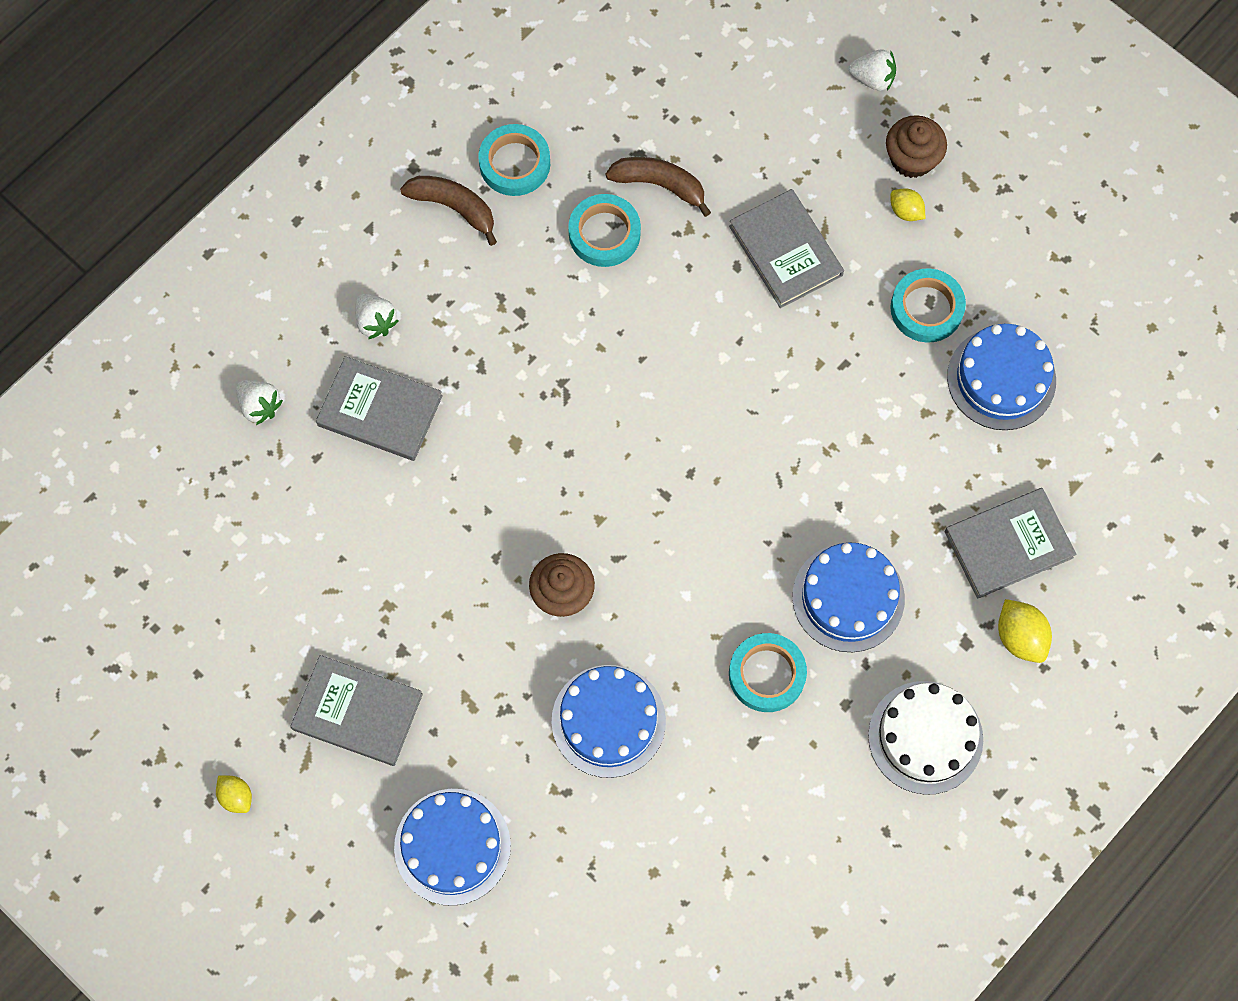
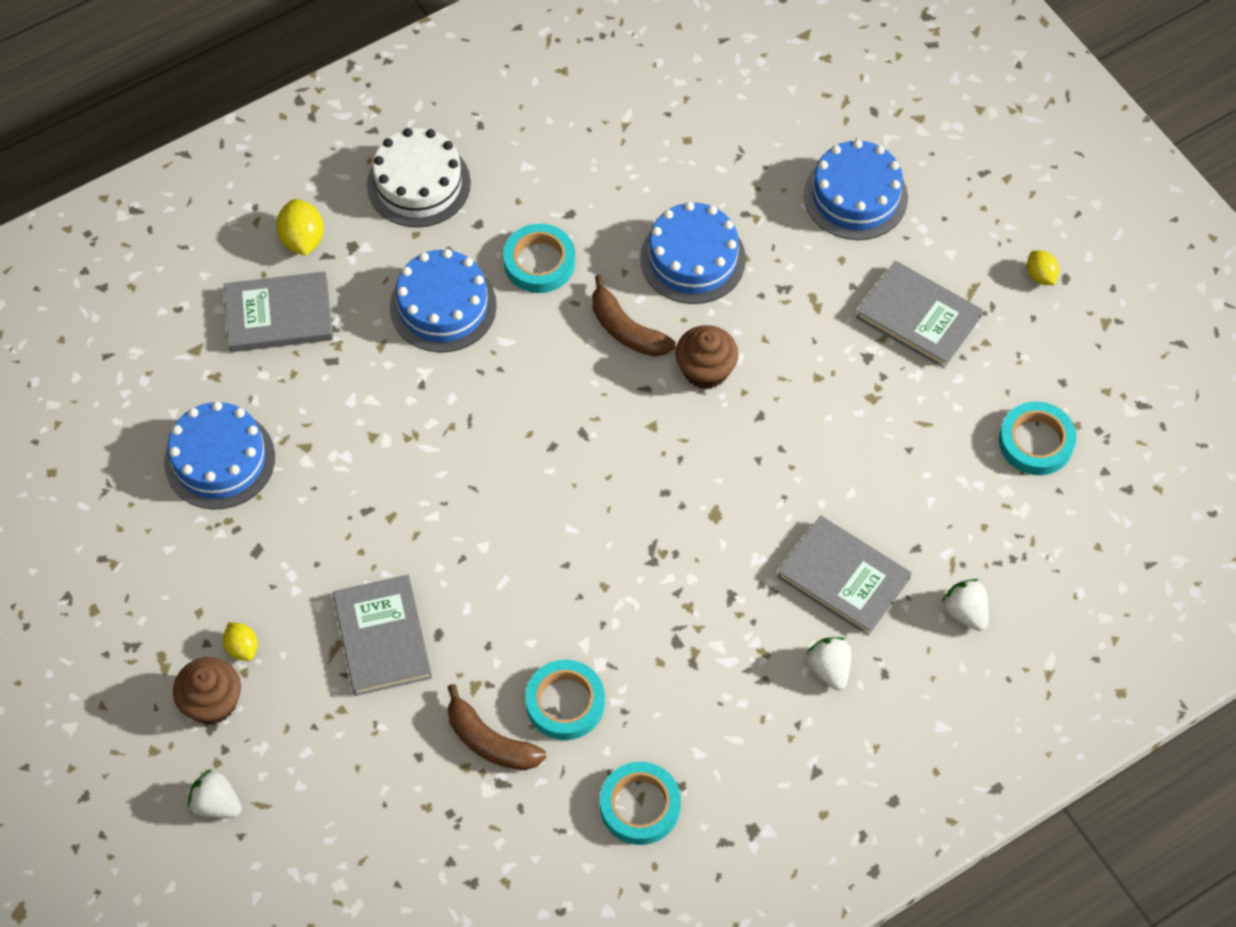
camera: 165 degrees left, 10 degrees down
brown banana [400,176,497,246] -> brown banana moved to [592,275,676,357]
turquoise tape [890,268,966,343] -> turquoise tape moved to [999,402,1076,475]

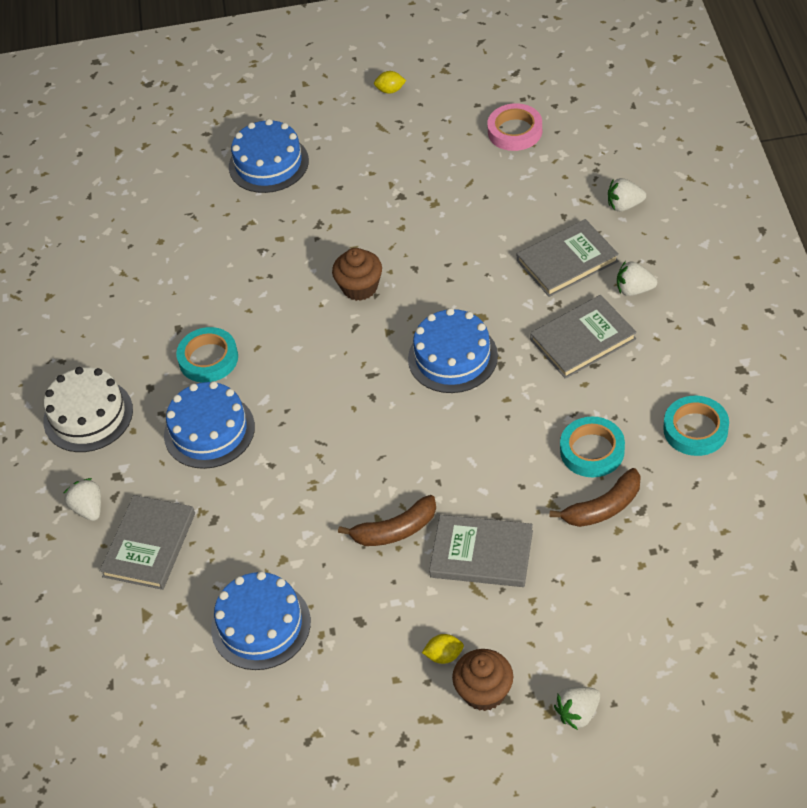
camera: 60 degrees left, 10 degrees down
yellow lemon [276,199,324,256] -> white strawberry [64,478,101,521]
brown banana [592,275,676,357] -> brown banana moved to [338,495,436,546]
blue cake [640,202,746,304] -> blue cake moved to [408,308,498,393]
grey book [856,261,983,368] -> grey book moved to [530,295,637,379]
turquoise tape [999,402,1076,475] -> pink tape [487,103,542,151]

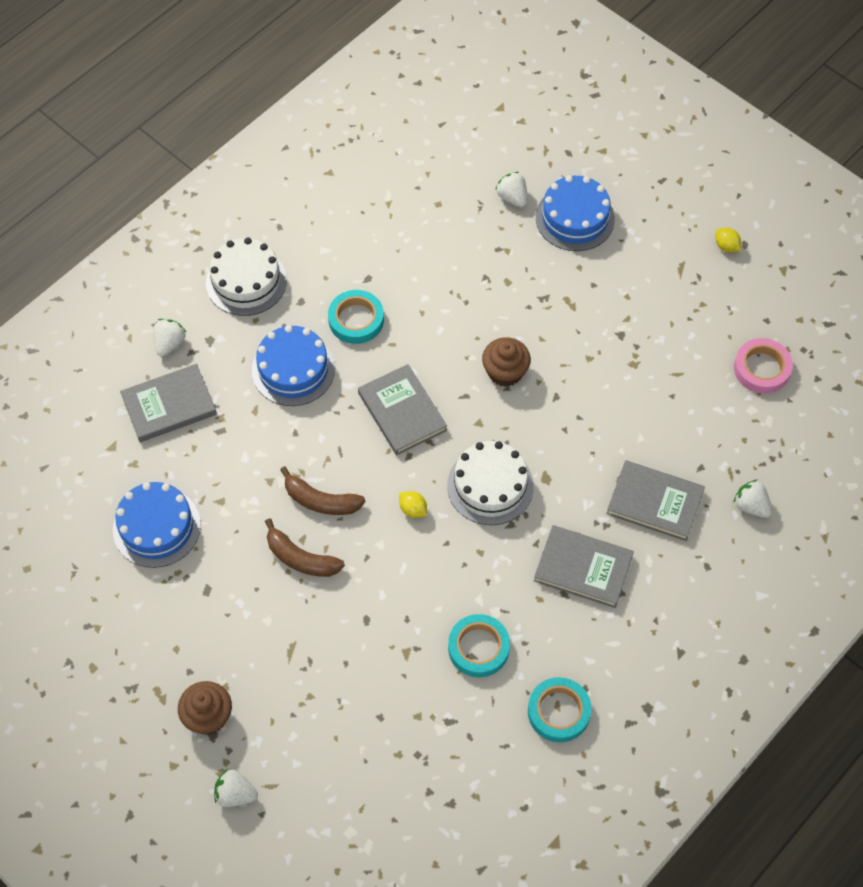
camera: 45 degrees right, 10 degrees up
blue cake [408,308,498,393] -> white cake [447,441,534,525]
yellow lemon [422,634,464,664] -> yellow lemon moved to [399,491,427,518]
grey book [429,515,533,587] -> grey book moved to [358,364,447,455]
brown banana [549,468,641,527] -> brown banana moved to [280,466,365,515]
white strawberry [617,261,657,296] -> white strawberry moved to [495,172,527,207]

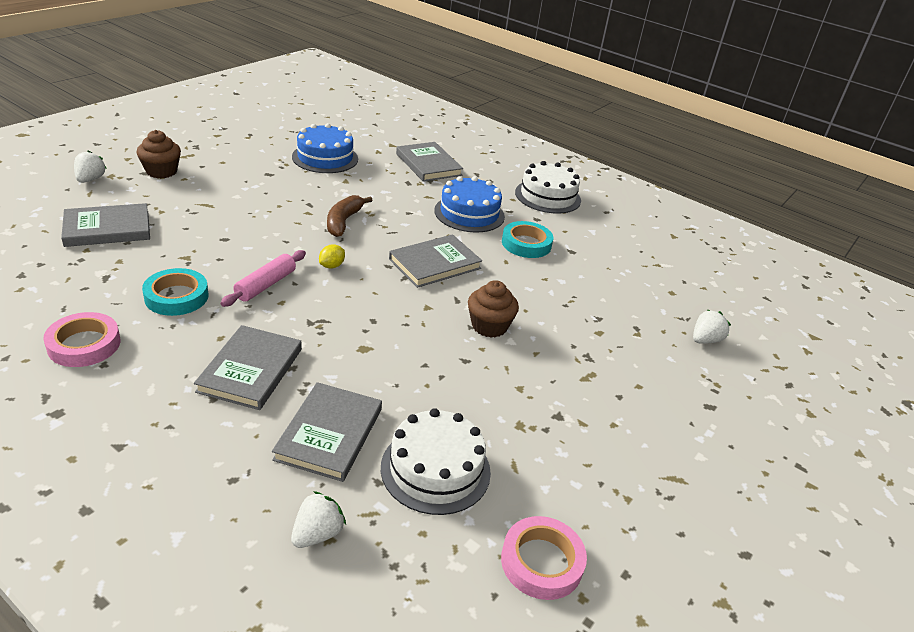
camera: 80 degrees right, 25 degrees down
white strawberry [153,319,186,356] -> none
brown banana [265,518,345,577] -> none
white cake [447,441,534,525] -> white cake moved to [381,408,491,515]
turquoise tape [528,677,592,742] -> pink tape [43,312,120,367]
blue cake [536,175,615,251] -> none
yellow lemon [716,228,741,252] -> none
none -> grey book [61,203,150,247]
none -> pink rolling pin [221,250,306,307]

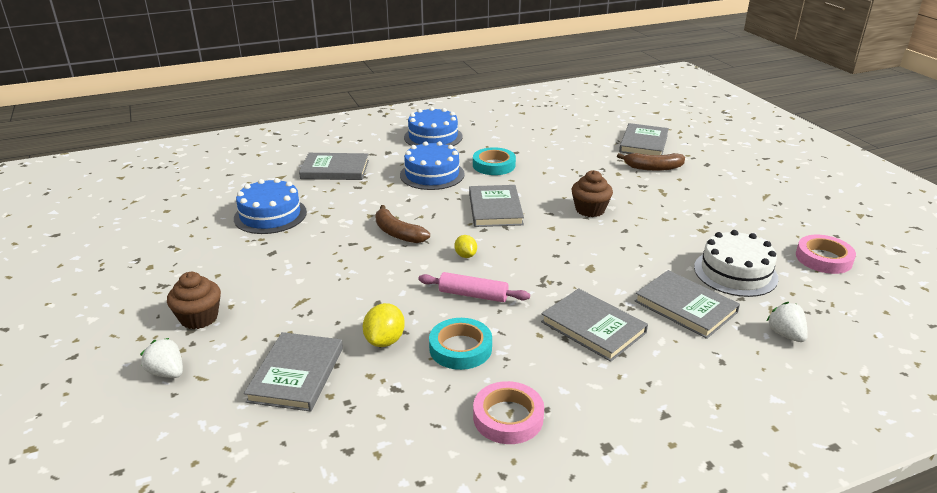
camera: 55 degrees left, 5 degrees down
pink rolling pin [221,250,306,307] -> pink rolling pin turned 45 degrees counterclockwise [419,272,530,302]
white cake [515,161,581,214] -> blue cake [404,107,463,146]
white strawberry [693,310,731,344] -> grey book [619,123,669,155]
none -> yellow lemon [363,303,405,347]
none -> brown banana [617,153,685,171]

